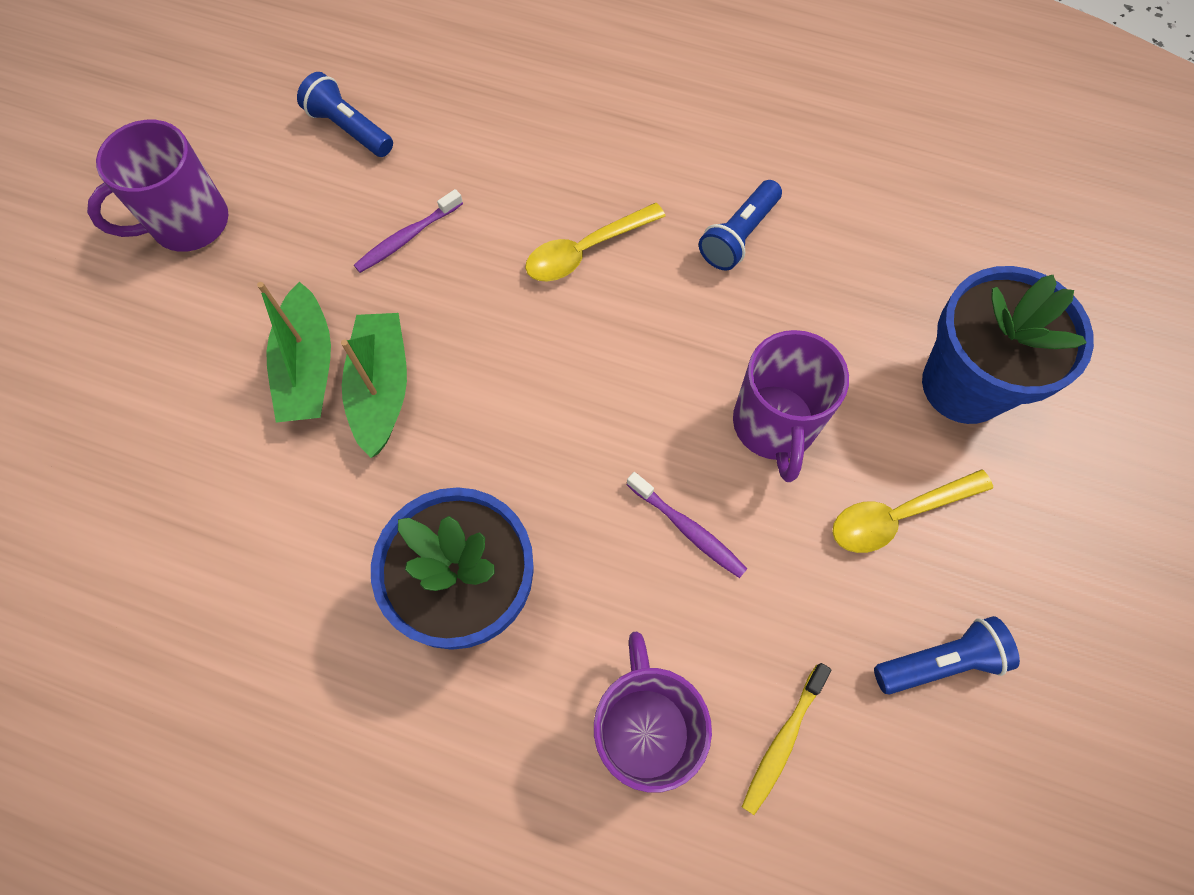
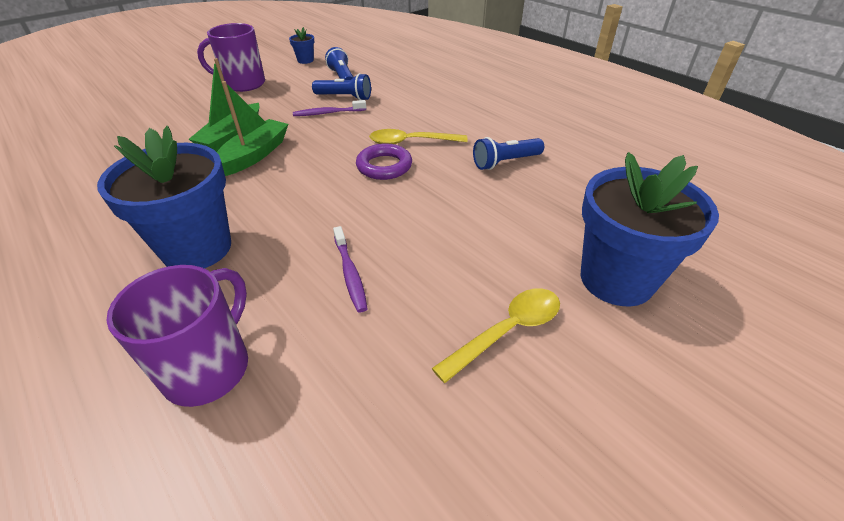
camera: 30 degrees right, 25 degrees down
purple mug [733,330,849,482] -> none
yellow toothbrush [742,663,832,815] -> none
yellow spoon [832,469,993,553] -> yellow spoon turned 135 degrees clockwise [432,288,560,383]
blue flashlight [874,616,1020,695] -> blue flashlight moved to [312,73,371,100]
none -> blue flower pot [289,27,315,64]
none -> purple ring [356,143,412,180]

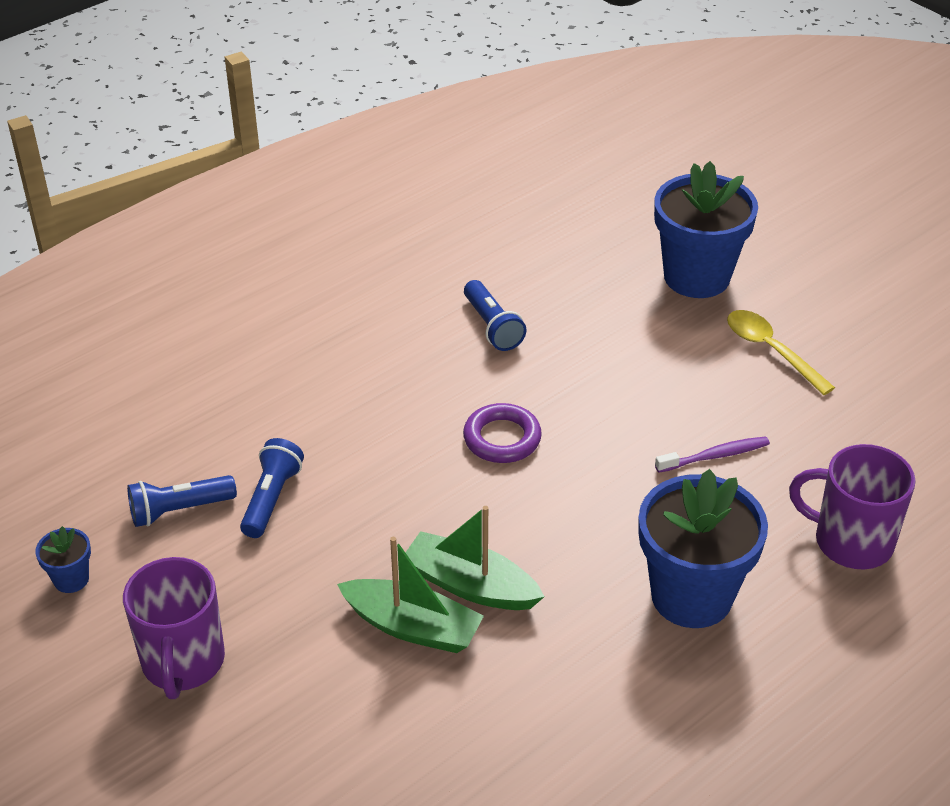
camera: 90 degrees left, 0 degrees up
purple toothbrush [293,100,366,116] -> none
yellow spoon [369,129,468,144] -> none

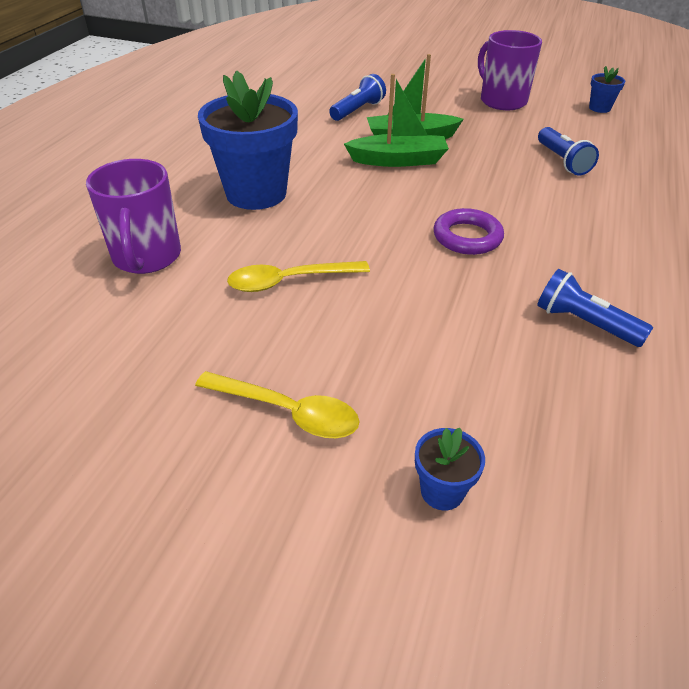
camera: 150 degrees right, 0 degrees up
blue flashlight [127,475,237,527] -> blue flashlight moved to [329,74,386,121]
blue flower pot [654,161,758,298] -> blue flower pot [415,428,485,510], size x0.43
purple toothbrush [655,436,770,473] -> yellow spoon [227,261,370,292]
purple mug [789,444,916,569] -> purple mug turned 90 degrees clockwise [86,159,181,274]

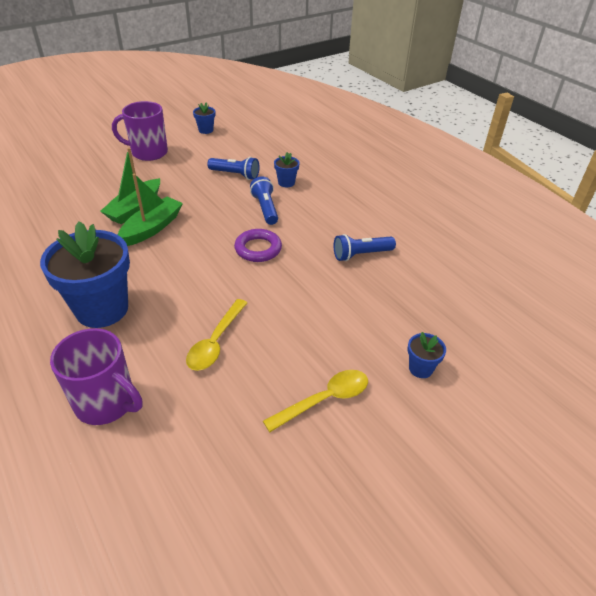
camera: 55 degrees left, 0 degrees up
blue flashlight [329,74,386,121] -> blue flashlight moved to [250,176,278,225]
none -> blue flower pot [274,152,300,187]

